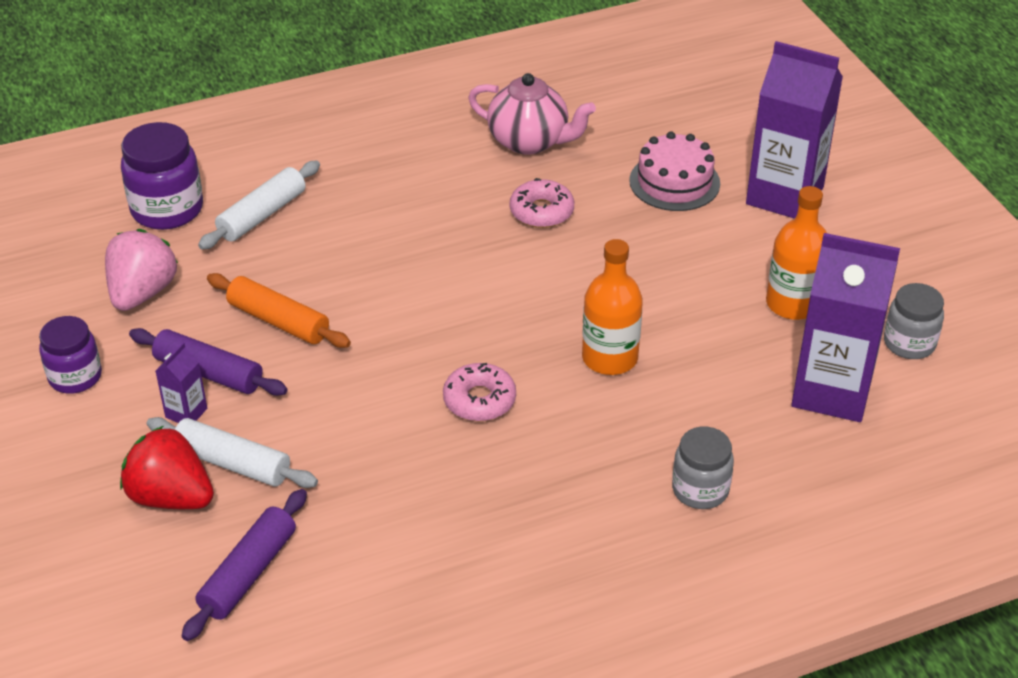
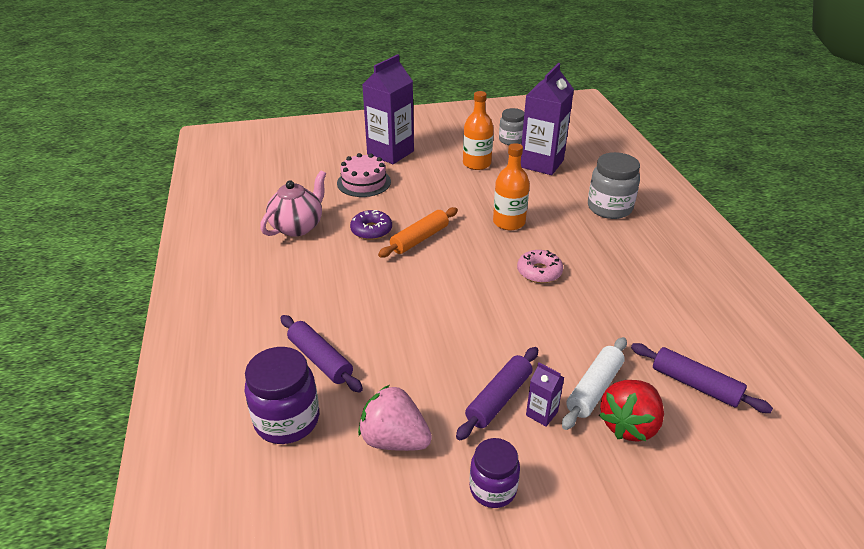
camera: 80 degrees left, 5 degrees down
white rolling pin [198,161,320,250] -> purple rolling pin [281,315,363,392]
orange rolling pin [207,273,351,348] -> orange rolling pin moved to [378,207,458,258]
pink donut [510,178,574,228] -> purple donut [350,210,392,240]
grey jar [672,427,734,509] -> grey jar [588,152,640,219], size x1.52

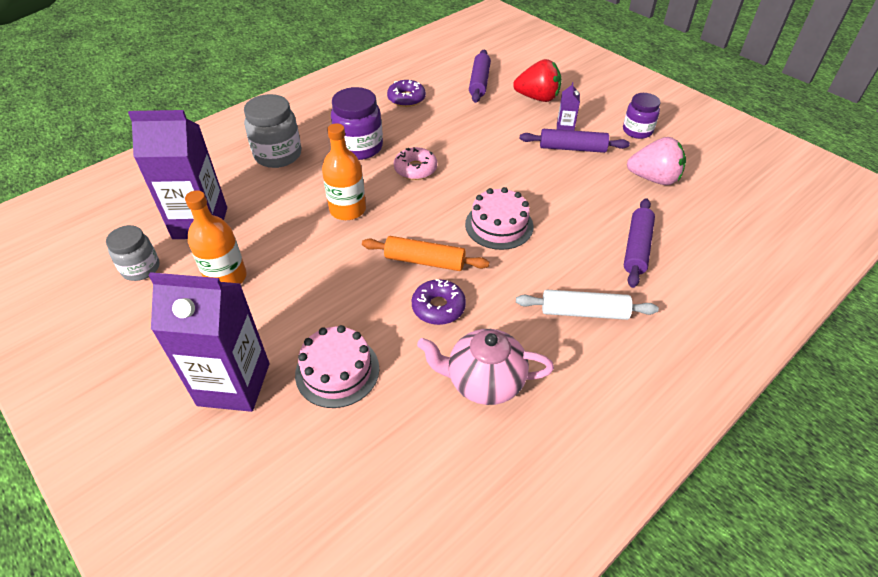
camera: 120 degrees left, 10 degrees up
purple jar [244,347,319,444] -> purple jar moved to [331,87,383,160]
pink strawberry [358,385,432,451] -> pink strawberry turned 75 degrees counterclockwise [627,137,686,185]
white rolling pin [562,337,627,430] -> white rolling pin moved to [516,290,659,320]
none -> purple donut [387,80,426,107]
none -> pink cake [465,187,533,250]

